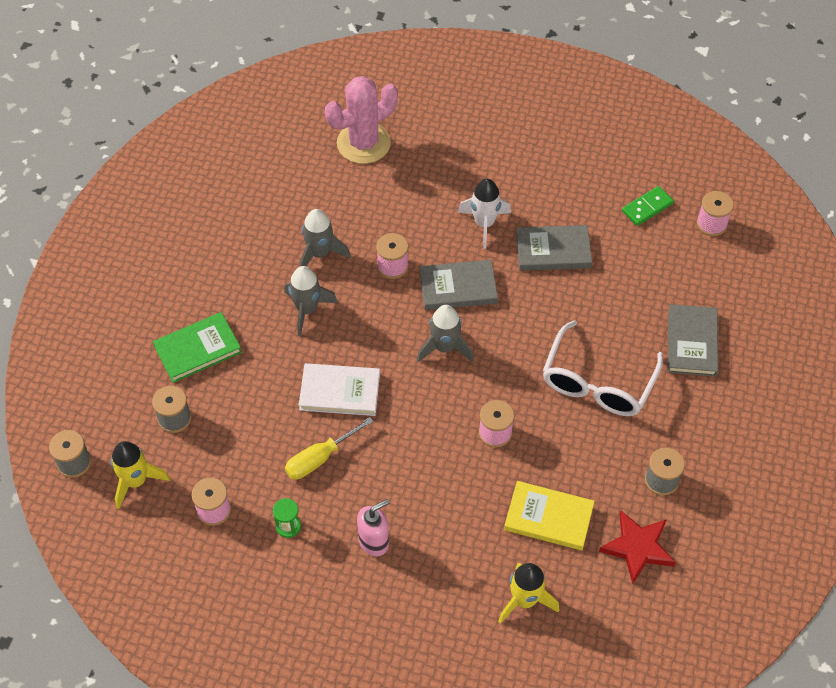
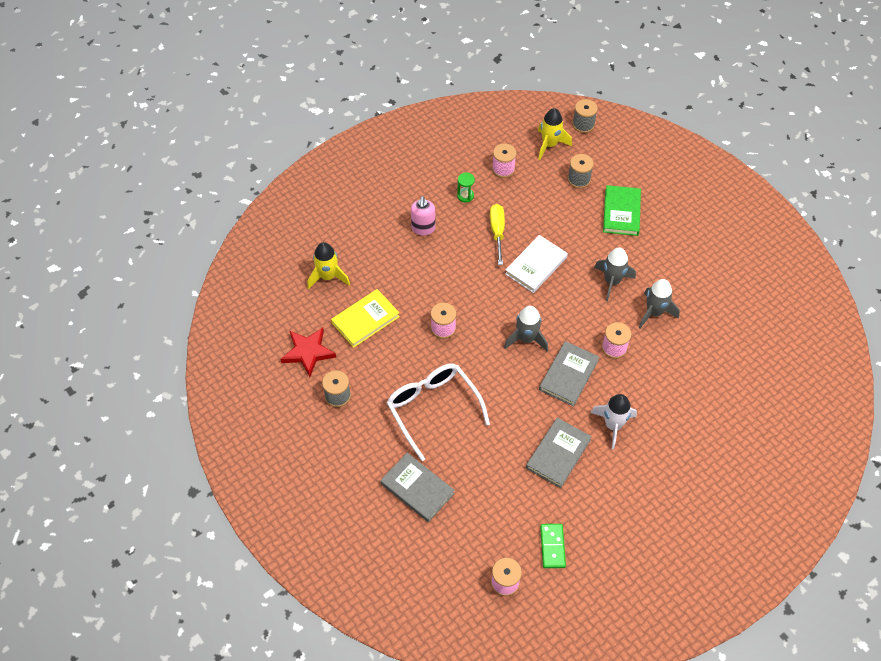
camera: 125 degrees right, 0 degrees up
pink cactus [325,76,398,164] -> none

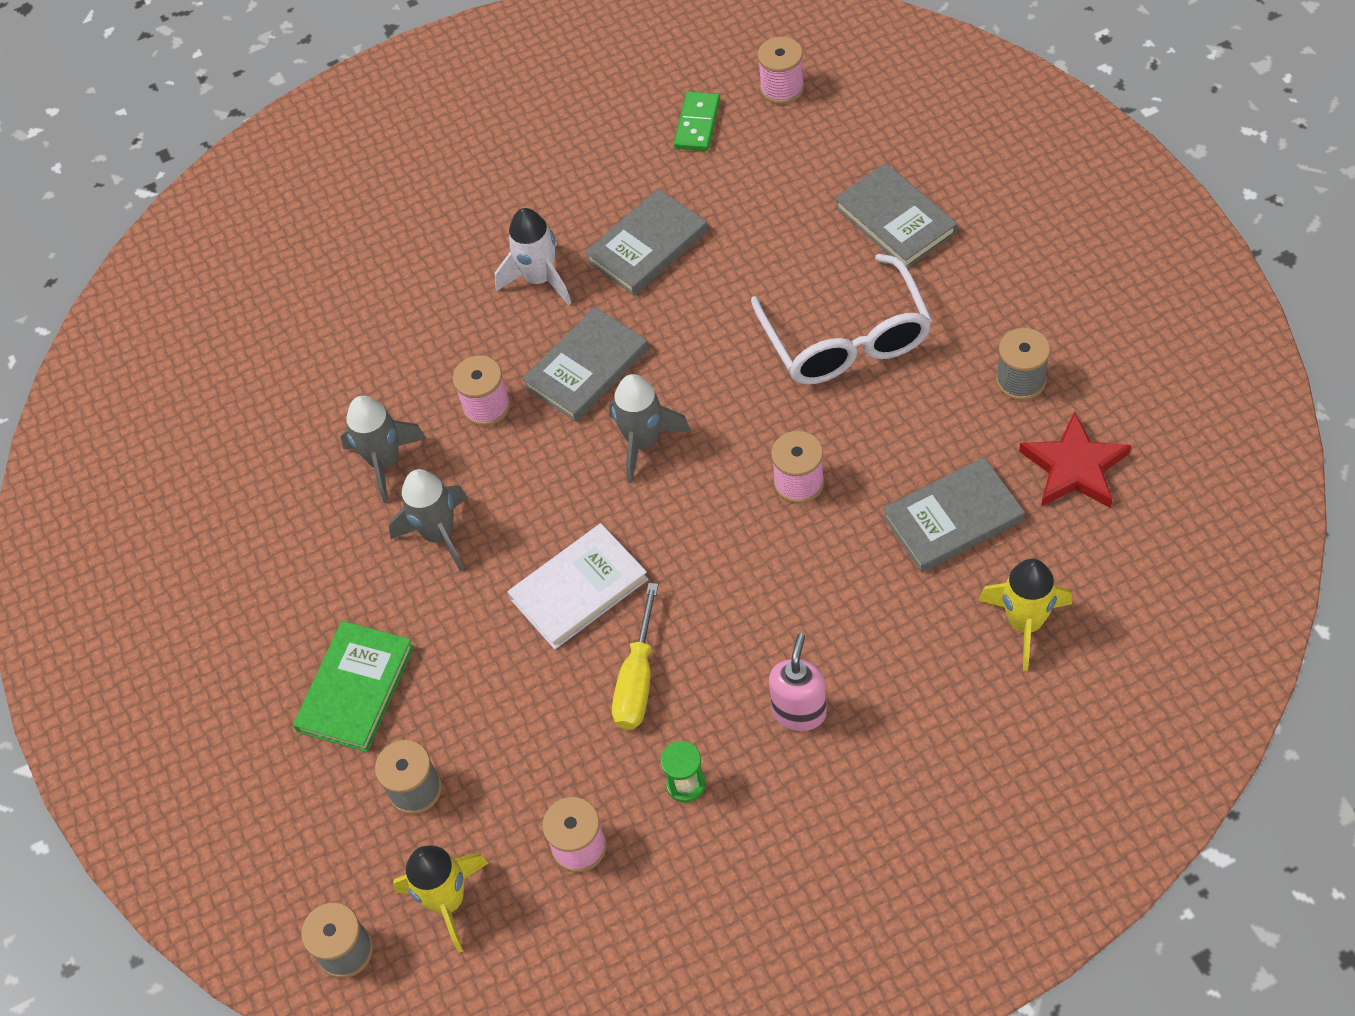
camera: 160 degrees left, 0 degrees up
yellow book [331,289,400,348] -> grey book [883,457,1025,572]

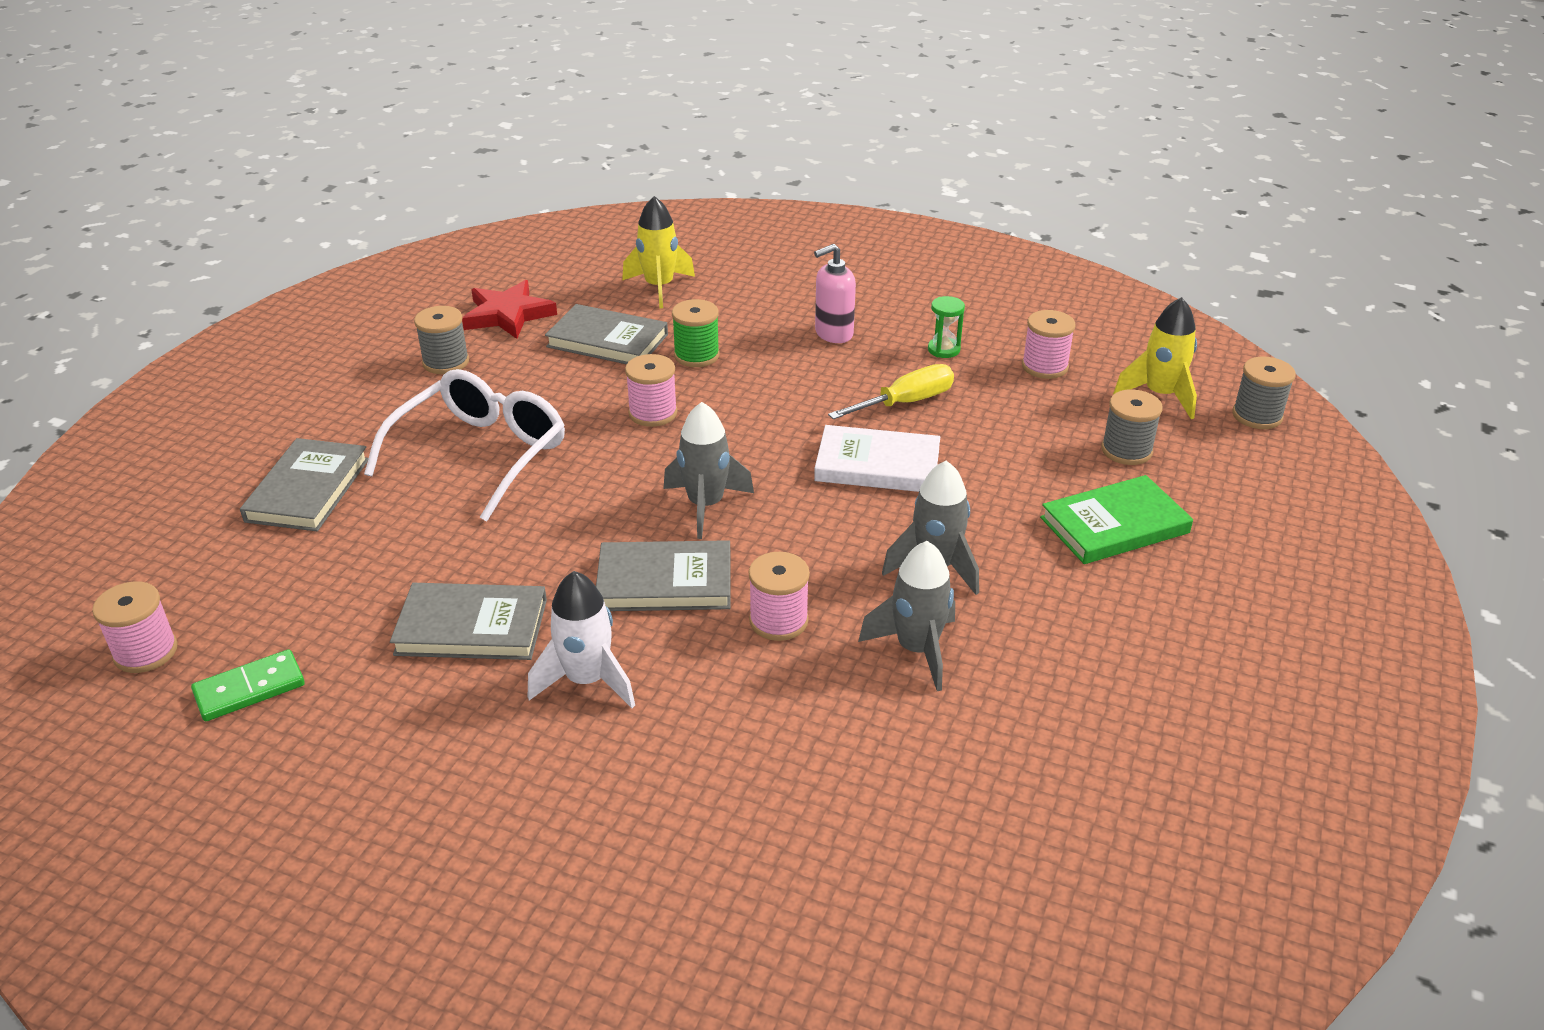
camera: 140 degrees left, 20 degrees down
none -> green spool [672,299,720,367]

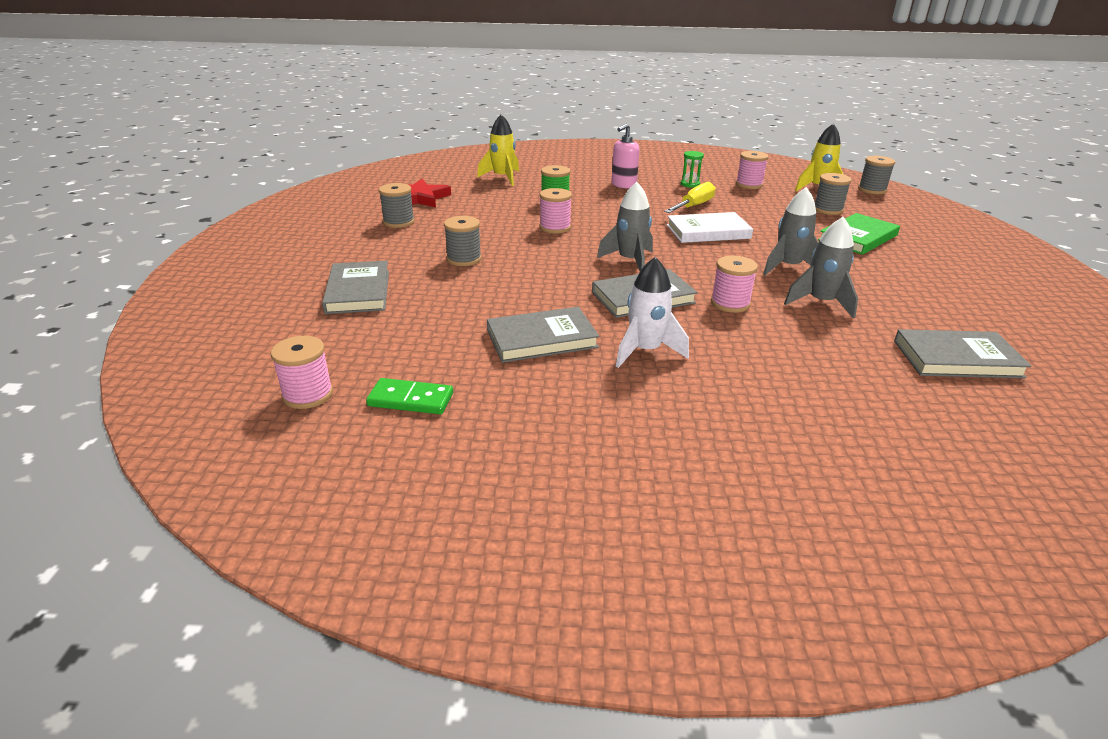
camera: 20 degrees left, 5 degrees down
green domino [191,649,305,721] -> green domino turned 60 degrees clockwise [366,378,453,414]
white glasses [364,369,565,521] -> grey spool [444,216,482,266]
grey book [545,304,668,364] -> grey book moved to [894,329,1032,378]

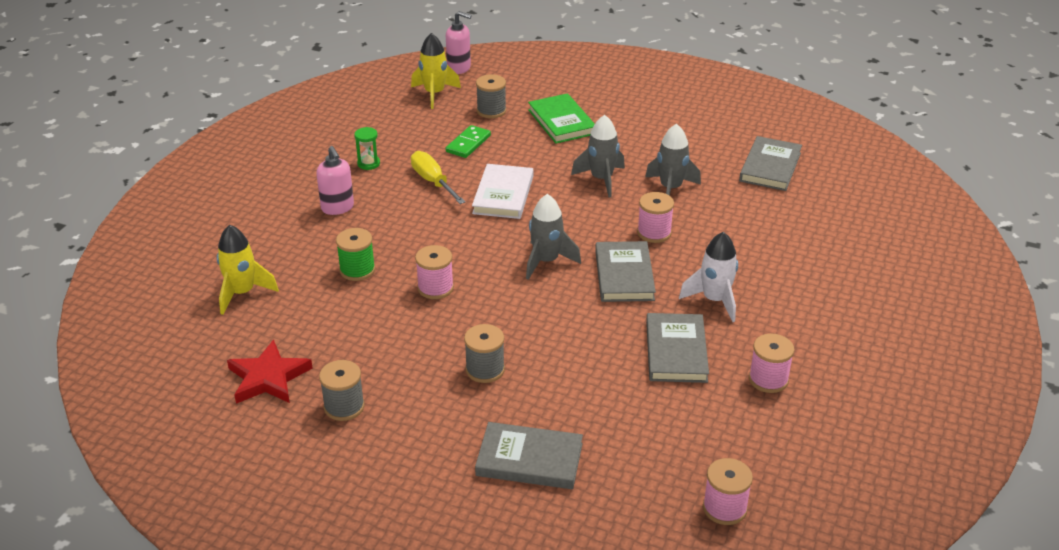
camera: 70 degrees left, 5 degrees up
green domino [366,378,453,414] -> green domino moved to [446,125,491,158]
pink spool [736,151,768,189] -> pink spool moved to [749,333,794,393]
grey spool [858,156,895,194] -> pink soap dispenser [446,11,472,74]

